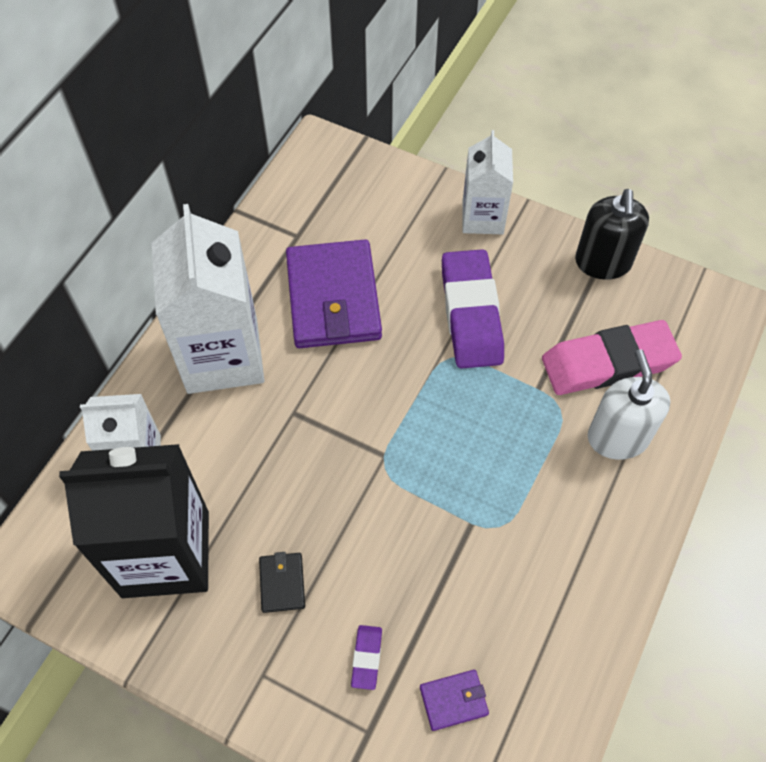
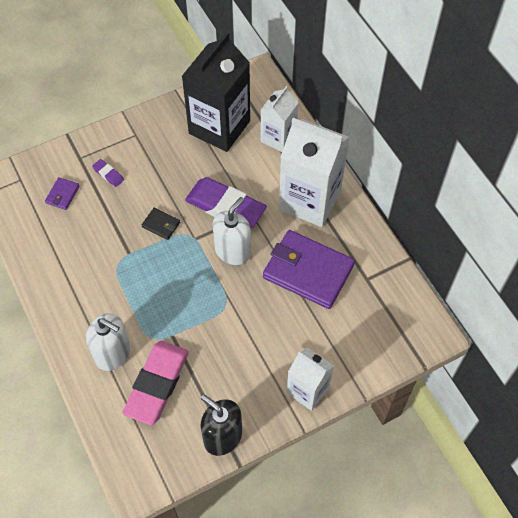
camera: 125 degrees right, 0 degrees up
black wallet [259,552,305,613] -> black wallet moved to [142,208,180,240]
purple eraser [442,249,504,369] -> purple eraser moved to [185,177,267,228]
none -> white soap dispenser [213,197,251,265]

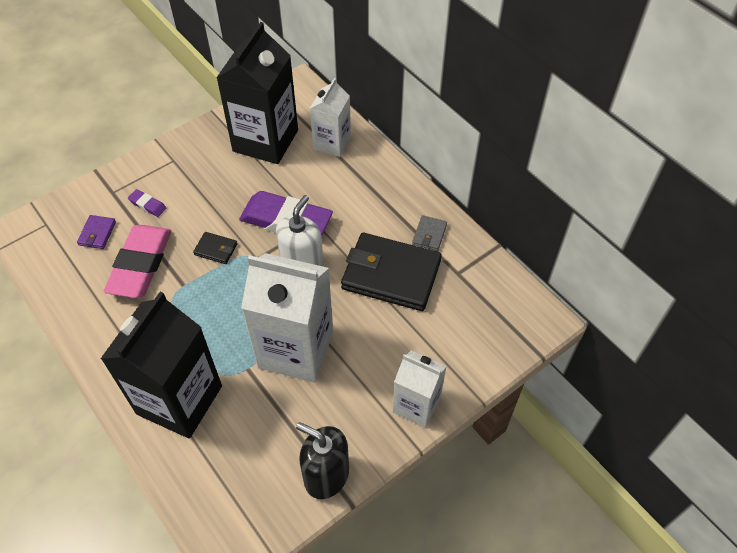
camera: 10 degrees left, 5 degrees down
white soap dispenser [86,313,130,371] -> black carton [101,292,222,439]
pink eraser [122,341,189,425] -> pink eraser moved to [104,225,171,298]
purple wallet [263,230,355,309] -> black wallet [341,233,442,311]
white carton [279,118,350,227] -> white carton moved to [241,253,333,383]
none -> grey wallet [412,215,447,251]

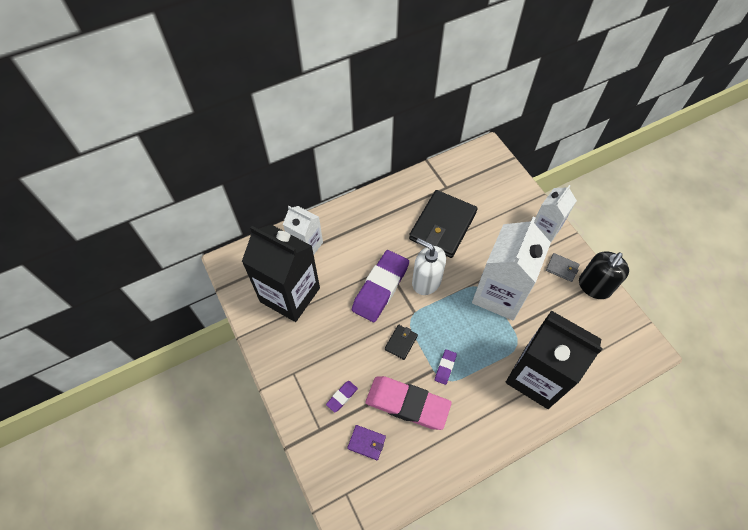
camera: 80 degrees left, 5 degrees up
grey wallet [412,215,447,251] -> grey wallet moved to [546,253,580,282]
none -> purple eraser [435,349,457,385]

